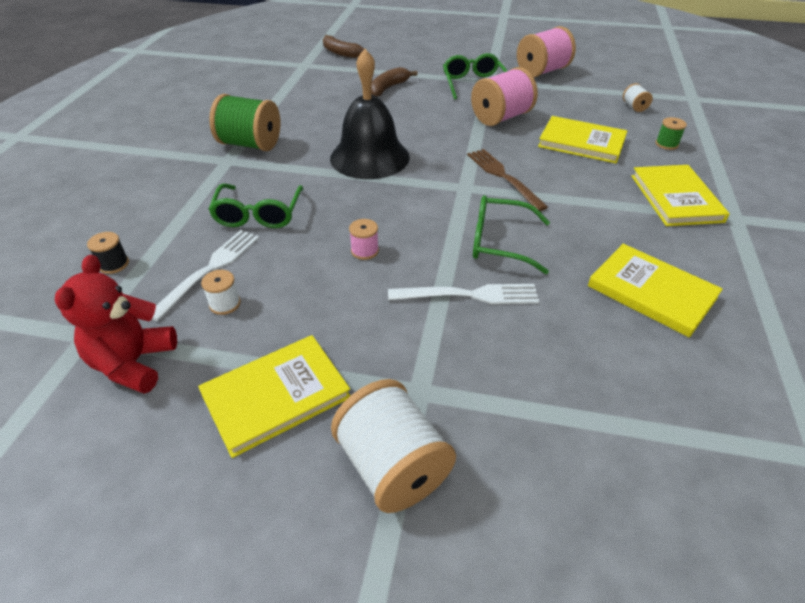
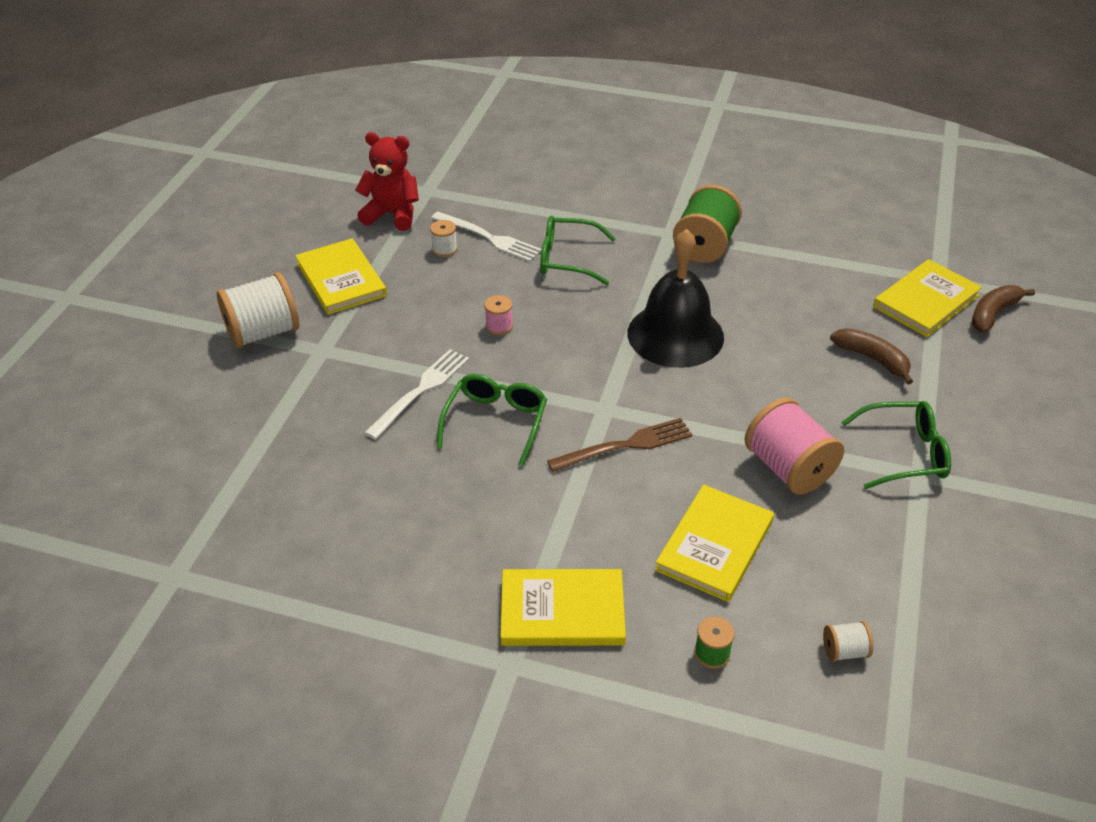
camera: 95 degrees right, 0 degrees up
black spool [87,232,129,274] -> none
white fork [388,284,539,304] -> white fork turned 150 degrees counterclockwise [364,349,469,440]
pink spool [517,26,576,77] -> none
yellow book [588,244,723,337] -> yellow book moved to [873,259,982,337]

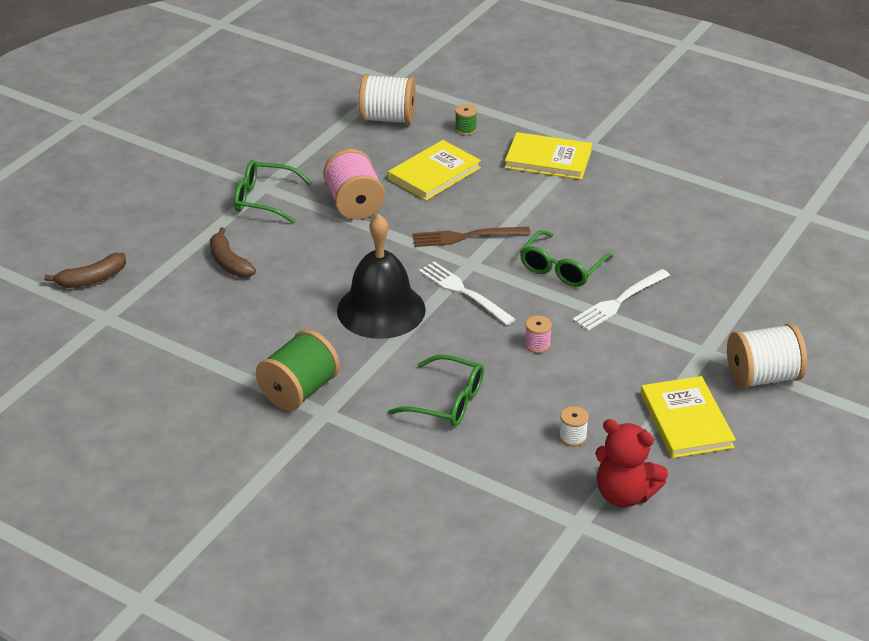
camera: 165 degrees left, 5 degrees down
white fork [431,212,542,262] -> white fork moved to [419,262,516,325]
white spool [823,621,873,662] -> white spool [359,74,415,124], size x2.15
yellow book [873,259,982,337] -> none

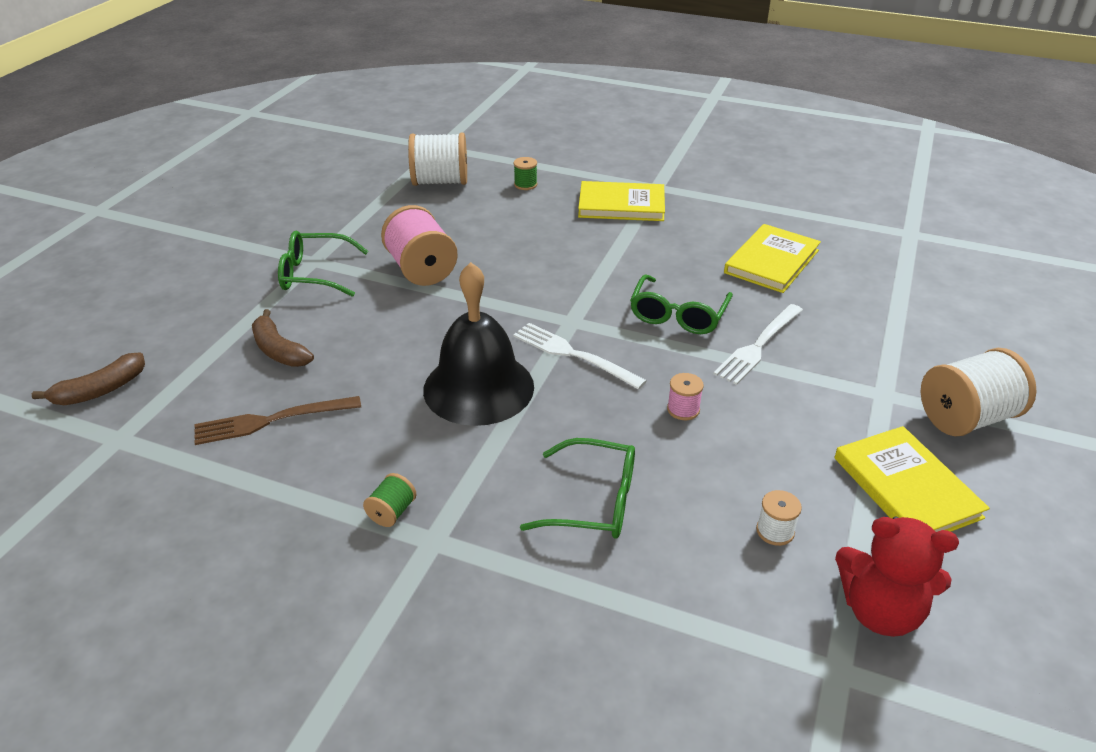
camera: 10 degrees left, 0 degrees up
green spool [256,329,340,411] -> green spool [363,473,417,527], size x0.47
yellow book [388,140,481,201] -> yellow book moved to [724,224,821,293]
brown fork [412,227,531,247] -> brown fork moved to [194,396,361,445]

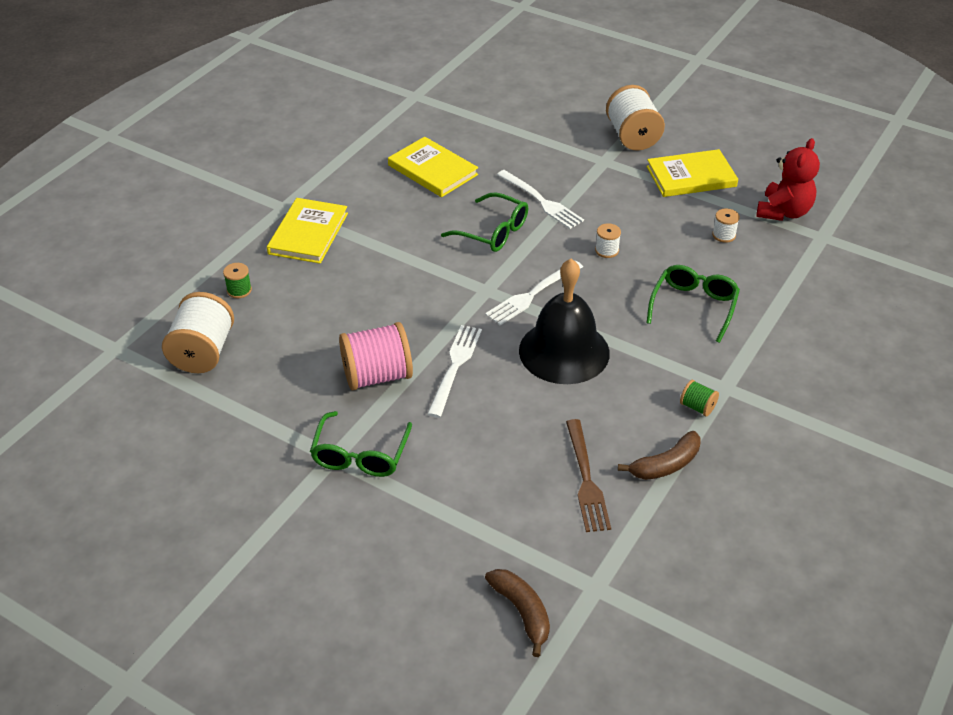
camera: 80 degrees left, 5 degrees up
brown banana [252,309,314,367] -> brown banana moved to [618,431,701,480]
pink spool [667,373,704,420] -> white spool [595,224,621,258]
none -> white fork [427,325,482,418]

